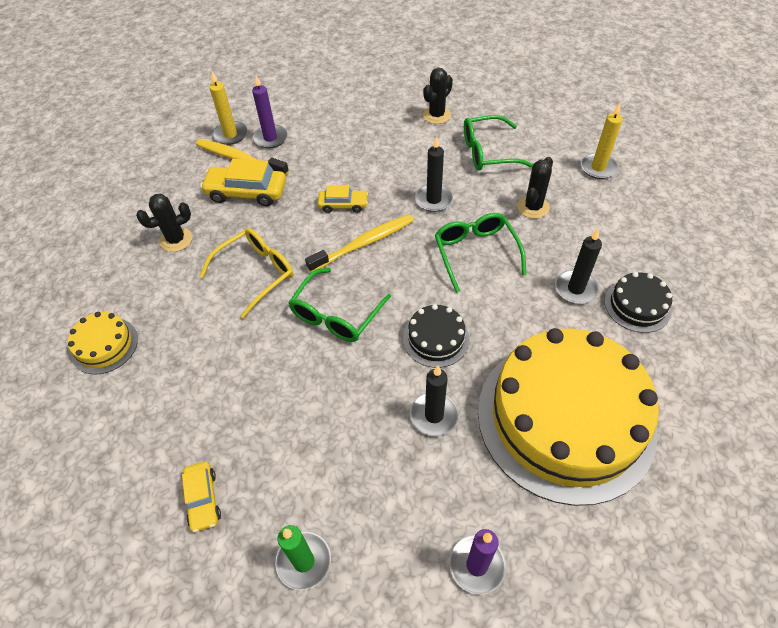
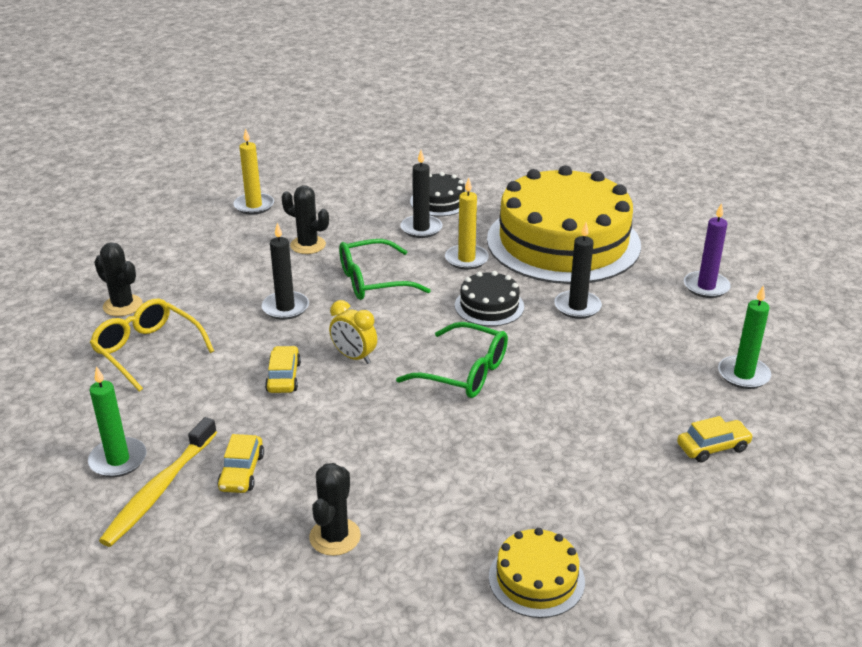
camera: 95 degrees left, 20 degrees down
black cactus [136,194,192,252] -> black cactus turned 45 degrees clockwise [309,463,361,556]
yellow car [200,159,286,207] -> yellow car [217,434,264,493], size x0.60
yellow glasses [200,228,293,318] -> yellow glasses moved to [90,299,214,392]
yellow candle [209,72,247,145] -> yellow candle moved to [445,178,489,270]
purple candle [252,75,287,148] -> green candle [88,366,147,477]
yellow toothbrush [305,214,414,272] -> yellow clock [329,300,377,364]
green glasses [464,115,533,171] -> none

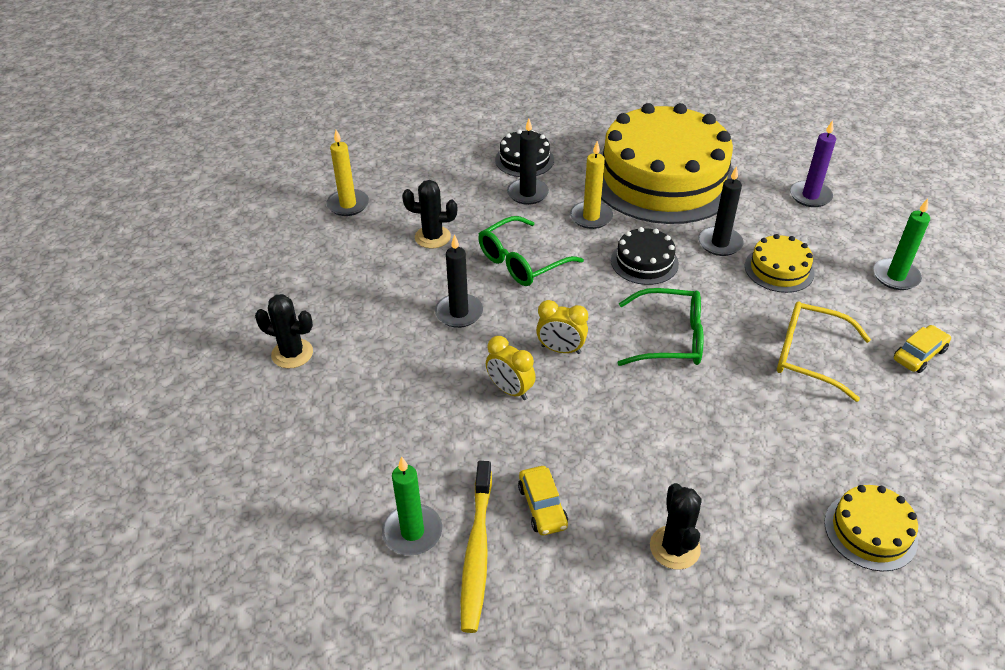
camera: 20 degrees left, 10 degrees up
yellow glasses [90,299,214,392] -> yellow glasses moved to [777,301,871,402]
yellow car [265,346,301,393] -> yellow clock [486,336,536,400]
none -> yellow cake [745,234,815,293]

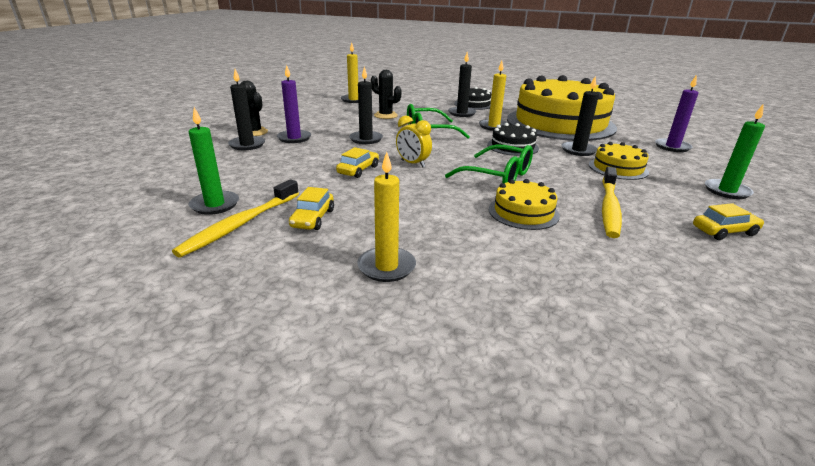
camera: 25 degrees right, 15 degrees down
yellow clock [486,336,536,400] -> yellow car [336,147,379,178]
black cactus [650,483,701,570] -> yellow candle [357,152,416,282]
yellow glasses [777,301,871,402] -> yellow toothbrush [602,167,622,238]
yellow cake [824,485,918,571] -> yellow cake moved to [489,179,560,230]
none -> black candle [228,69,265,150]
none -> purple candle [277,65,311,143]

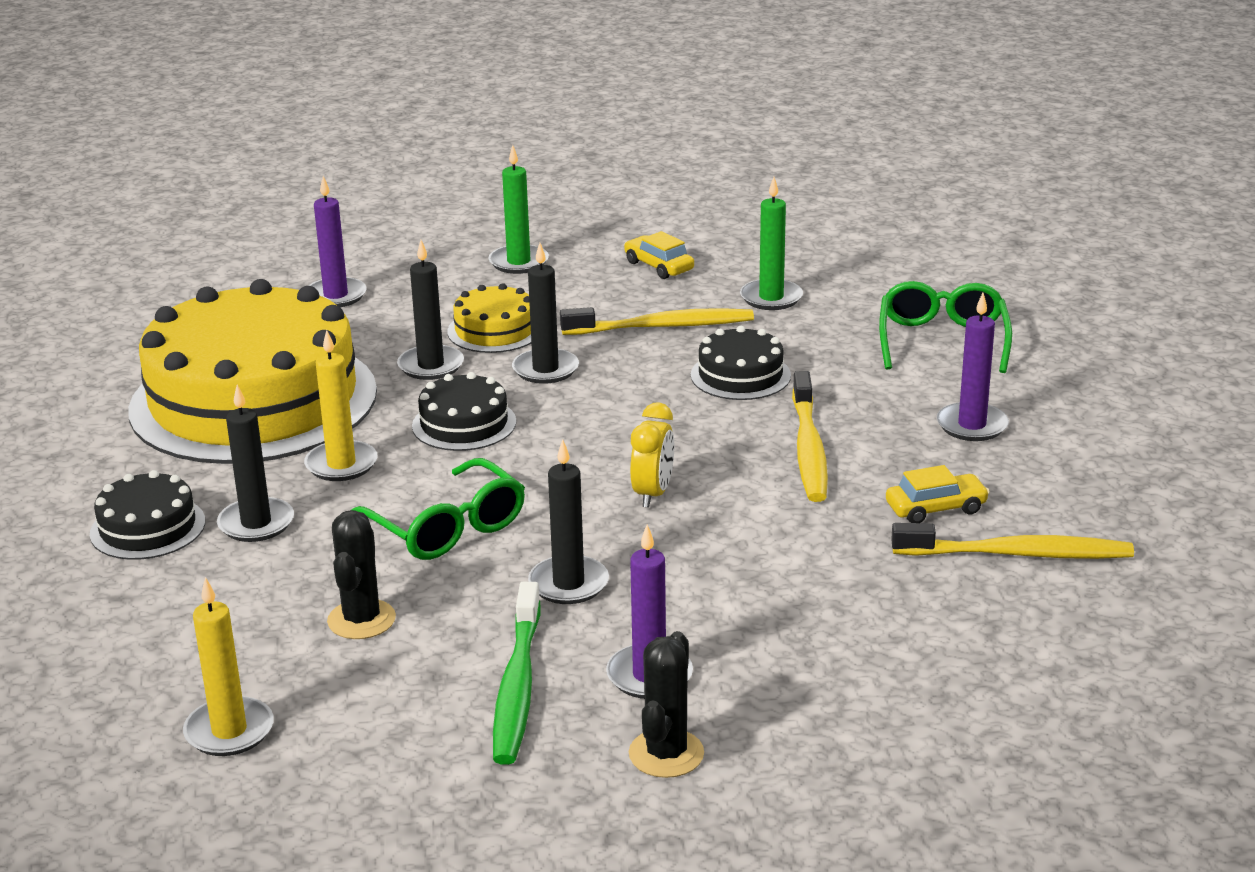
camera: 115 degrees left, 0 degrees up
green candle [188,107,239,215] -> green candle moved to [740,177,803,310]
black candle [228,69,265,150] -> black candle moved to [512,243,579,384]
yellow car [336,147,379,178] -> none
yellow candle [357,152,416,282] -> purple candle [937,293,1009,441]
green glasses [445,144,533,183] -> green glasses moved to [879,281,1012,373]
yellow cake [489,179,560,230] -> black cake [691,326,791,400]
none -> green toothbrush [493,582,540,765]
none -> yellow toothbrush [792,371,828,502]

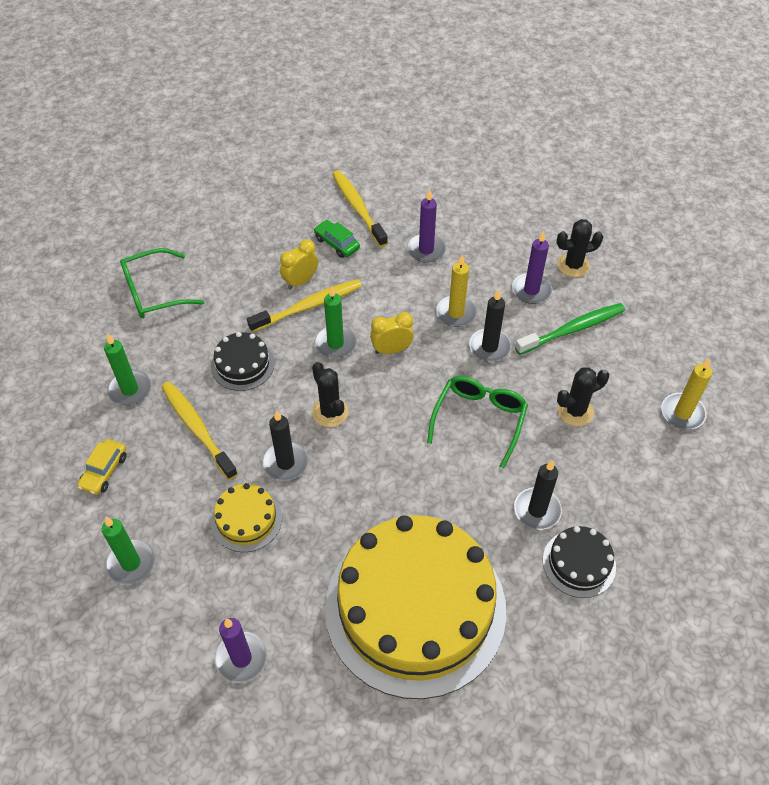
camera: 120 degrees left, 25 degrees up
yellow candle [304,330,378,481] -> yellow candle moved to [436,255,477,327]
black candle [397,240,464,380] -> none
black cake [412,372,516,451] -> none
yellow car [886,465,990,523] -> green car [314,220,360,258]
purple candle [937,293,1009,441] -> purple candle moved to [407,189,446,263]
none -> yellow clock [280,239,318,290]
none -> black cactus [312,362,349,427]
none -> green candle [315,286,357,358]

